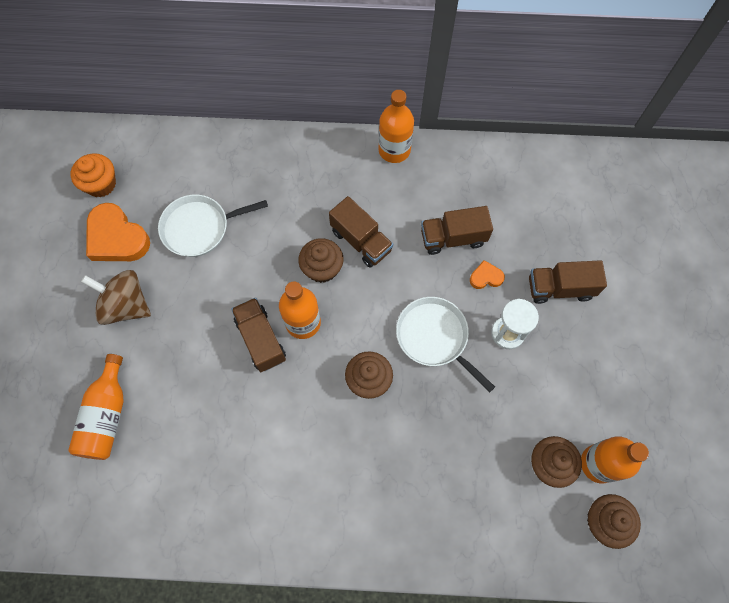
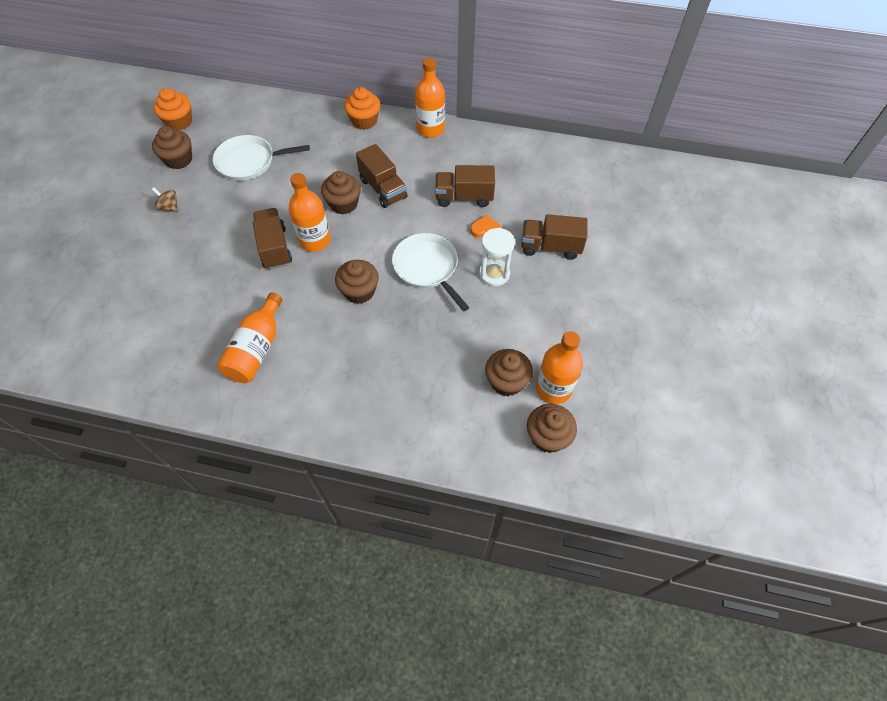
camera: 10 degrees right, 10 degrees down
orange bottle [68,354,124,460] -> orange bottle moved to [217,292,282,383]
brown spinning top [81,270,151,325] -> brown spinning top [152,188,179,213], size x0.50
orange heart [86,203,150,261] -> brown cupcake [152,126,192,169]
none -> orange cupcake [344,87,380,130]

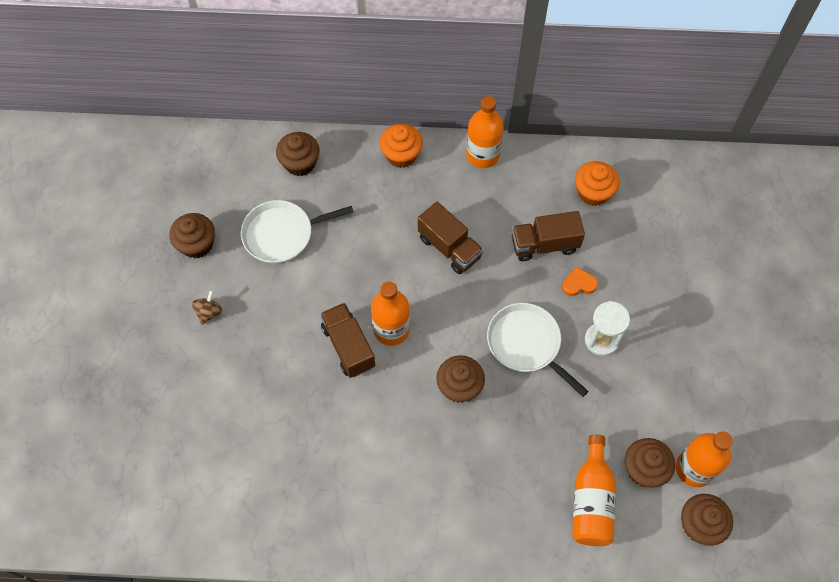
camera: 10 degrees left, 5 degrees up
brown spinning top [152,188,179,213] -> brown spinning top turned 90 degrees clockwise [192,290,222,325]
orange cupcake [153,88,192,130] -> orange cupcake moved to [575,161,619,206]
orange bottle [217,292,282,383] -> orange bottle moved to [572,435,616,546]
brown cupcake [321,171,361,214] -> brown cupcake moved to [276,132,320,176]
brown truck [521,214,588,260] -> none

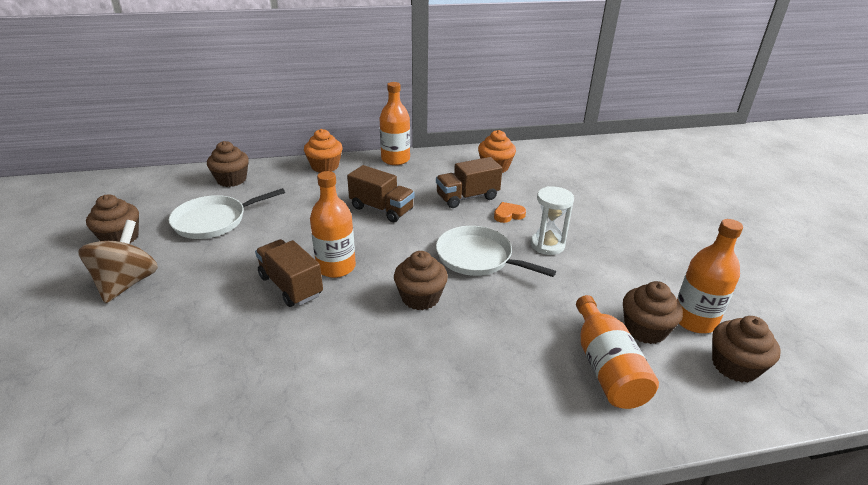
camera: 15 degrees left, 30 degrees down
brown spinning top [192,290,222,325] -> brown spinning top [78,220,158,303], size x2.01

